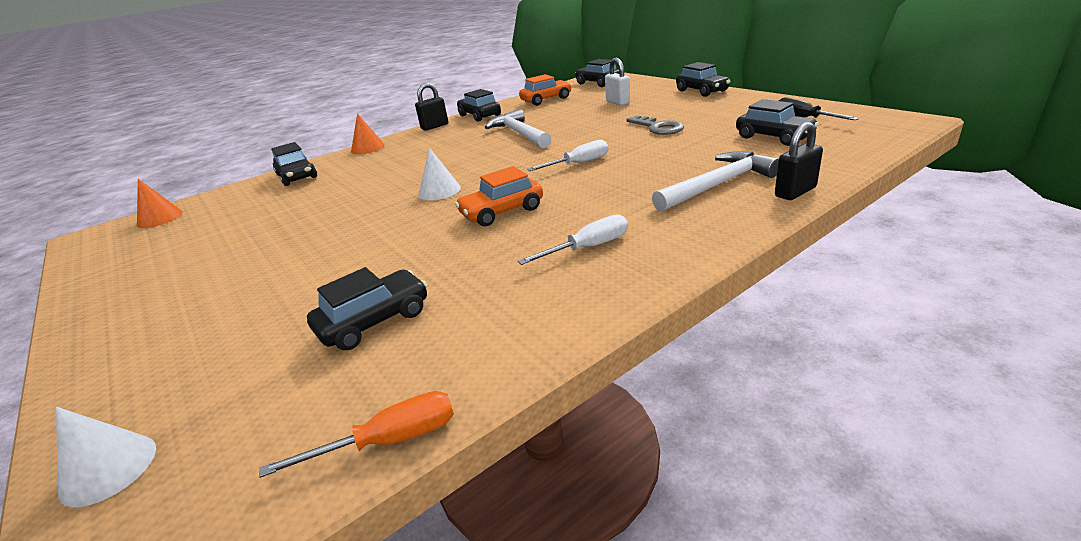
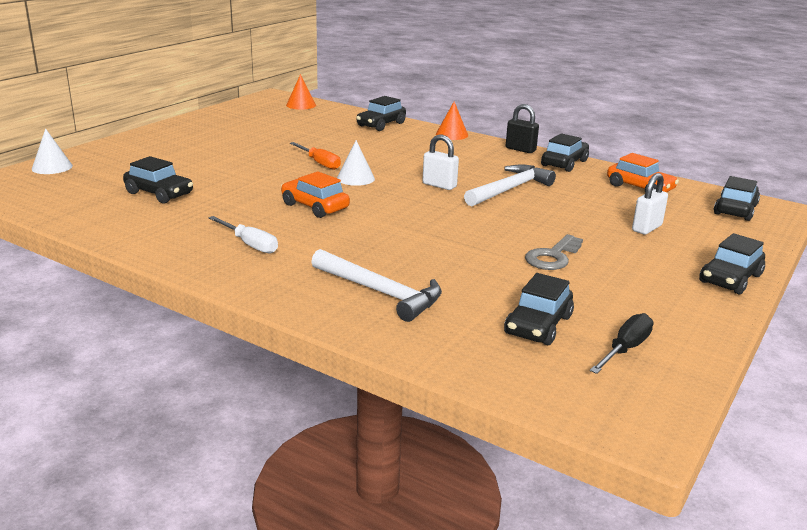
camera: 65 degrees right, 5 degrees down
orange screwdriver [259,391,454,478] -> orange screwdriver moved to [290,142,341,170]
white screwdriver [527,140,608,171] -> none
black padlock [775,122,823,200] -> none
none -> white padlock [422,135,459,190]

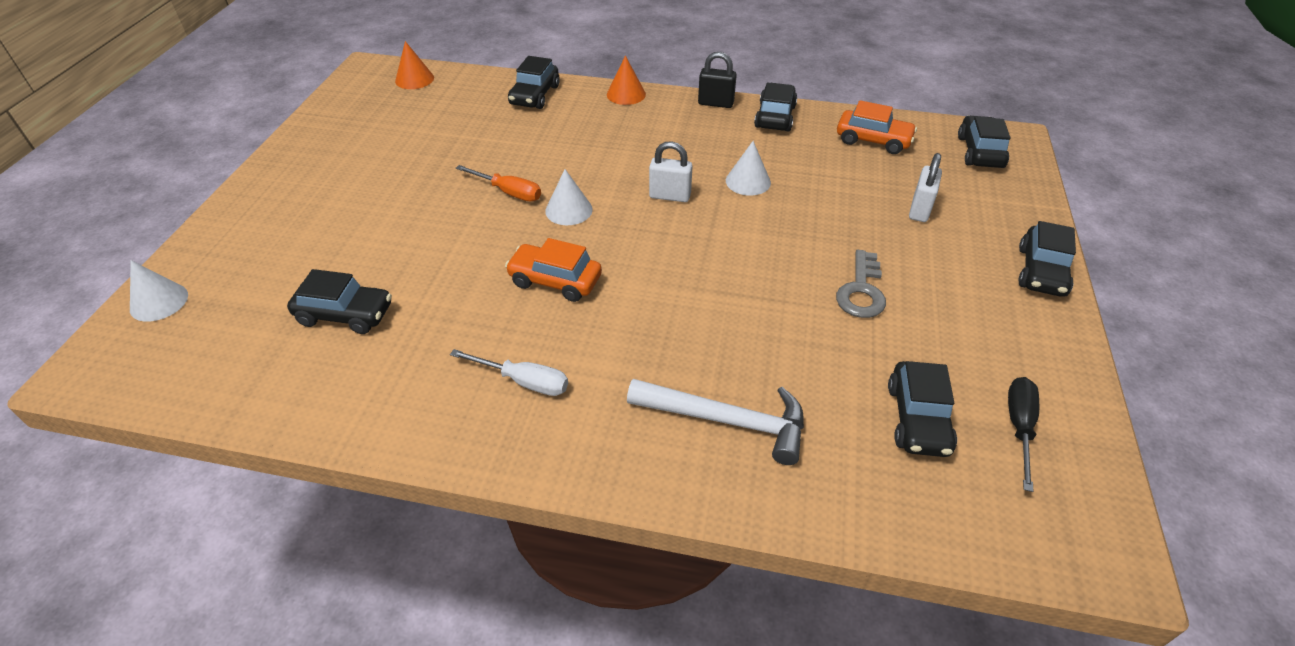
camera: 20 degrees left, 20 degrees up
white hammer [464,164,556,206] -> white cone [726,141,771,195]

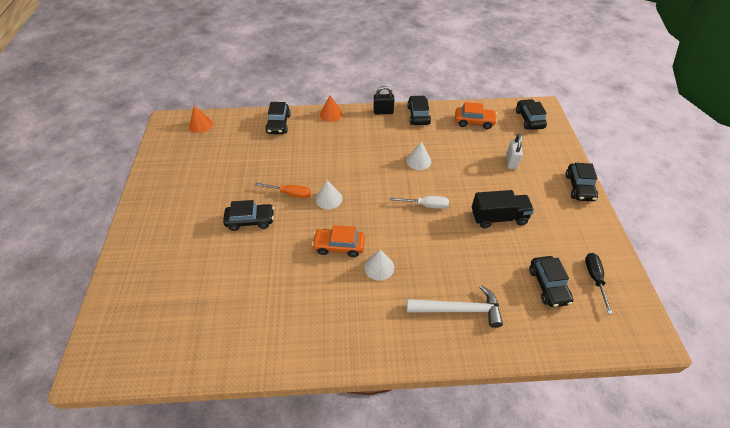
camera: 15 degrees left, 5 degrees up
white cone [130,260,188,322] -> white cone moved to [364,250,394,281]
black car [287,269,392,334] -> black car moved to [223,200,274,231]
white screwdriver [450,349,568,396] -> white screwdriver moved to [390,196,449,209]
white padlock [649,141,692,202] -> none
grey key [836,250,886,318] -> black truck [472,190,534,228]

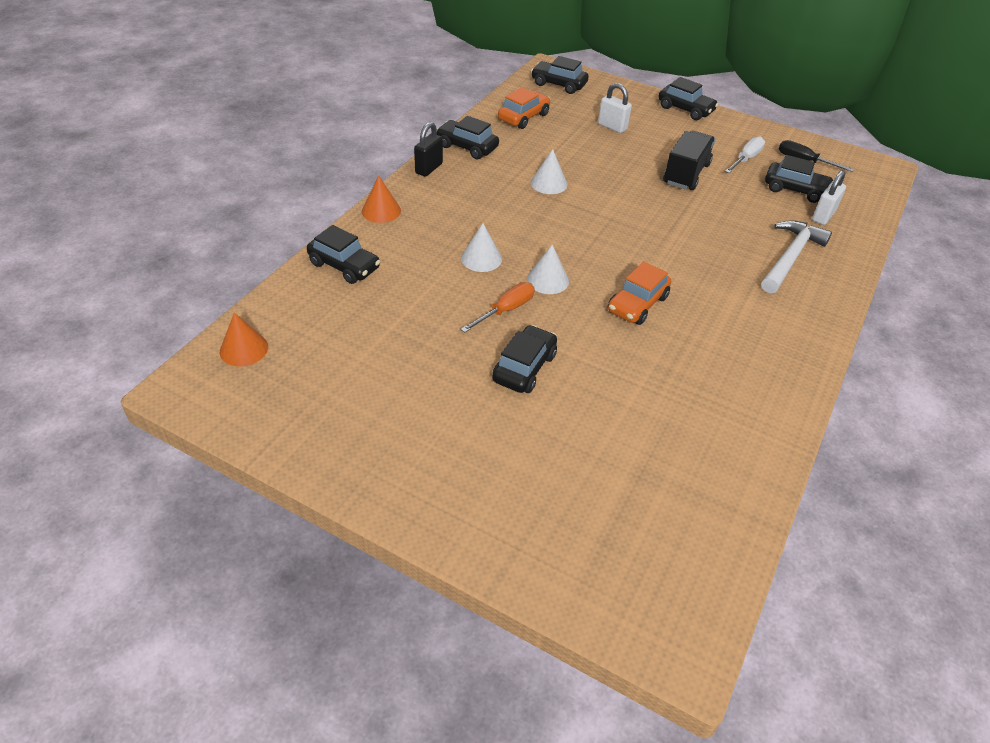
camera: 60 degrees left, 5 degrees down
white cone [364,250,394,281] -> white cone moved to [461,223,502,272]
white screwdriver [390,196,449,209] -> white screwdriver moved to [725,136,765,173]
none -> white padlock [812,170,846,225]

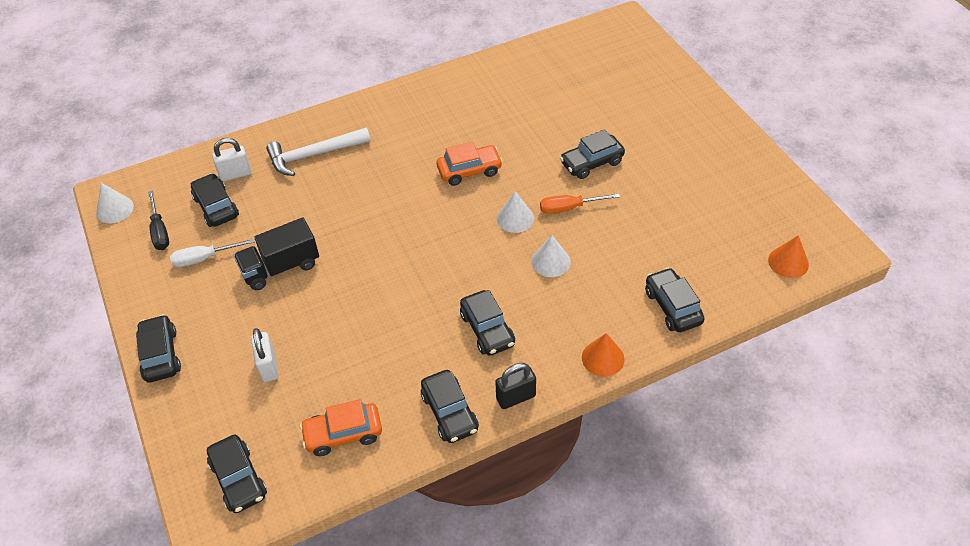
camera: 140 degrees left, 5 degrees up
white cone [531,149,567,194] -> white cone moved to [96,183,134,223]
none -> black car [460,290,515,356]

